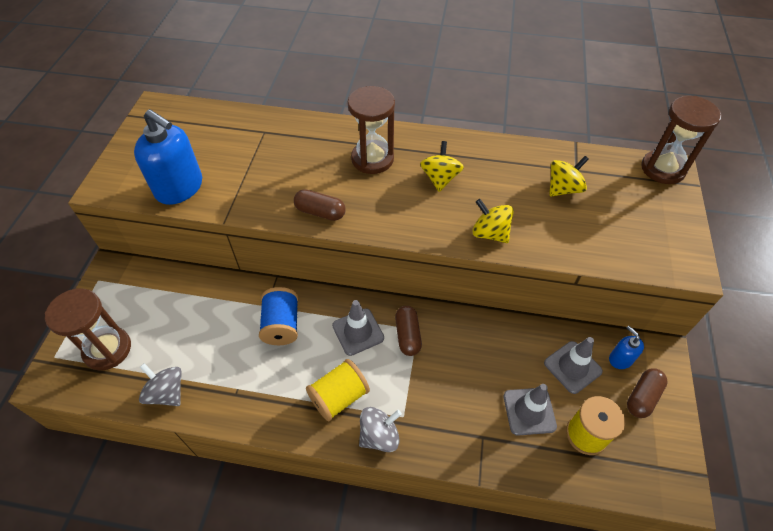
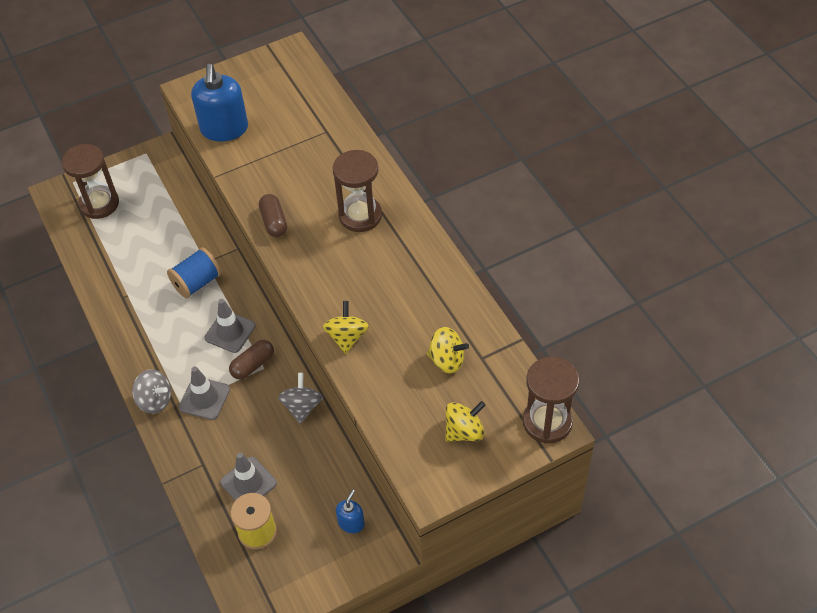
camera: 55 degrees right, 0 degrees up
grey spinning top [139,363,182,406] -> grey spinning top moved to [278,373,323,424]
yellow spool [306,359,370,422] -> none
yellow spinning top [420,141,464,192] -> yellow spinning top moved to [445,401,485,442]
grey traffic cone [544,337,603,394] -> grey traffic cone moved to [179,366,230,420]
brown capsule [627,368,668,418] -> none

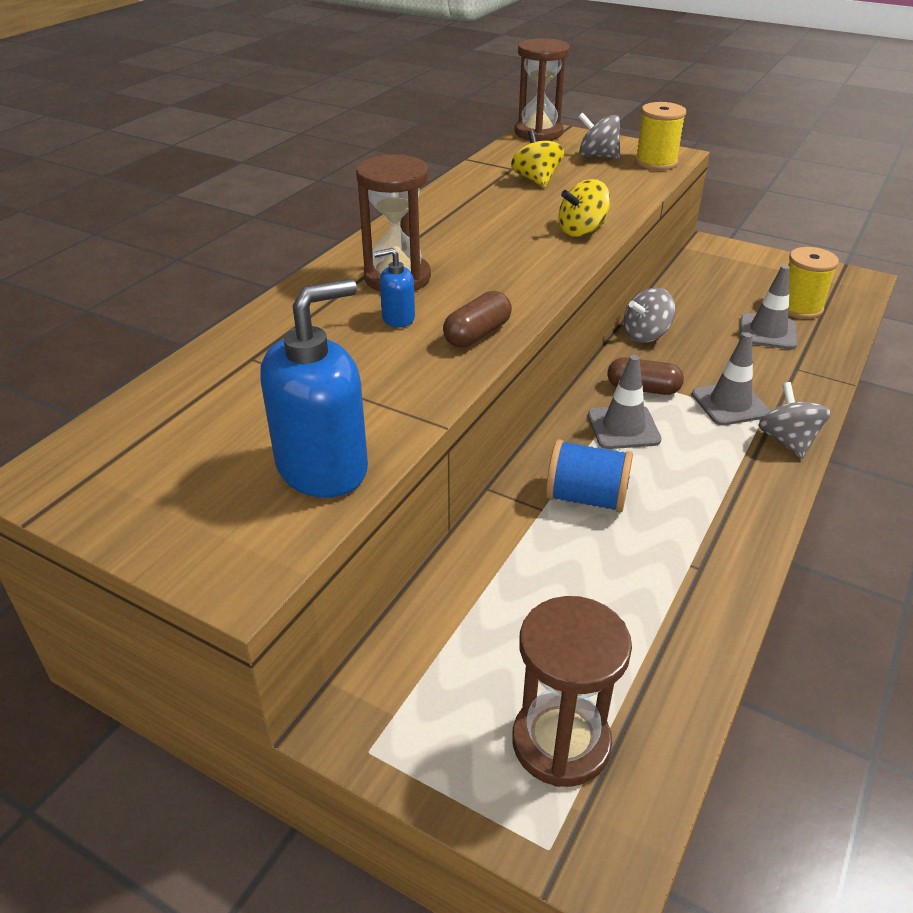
camera: 125 degrees left, 15 degrees down
blue soap dispenser [336,489,365,533] -> blue soap dispenser moved to [374,248,415,328]
yellow spinning top [445,401,485,442] -> grey spinning top [578,112,620,159]
none -> yellow spool [635,102,686,170]

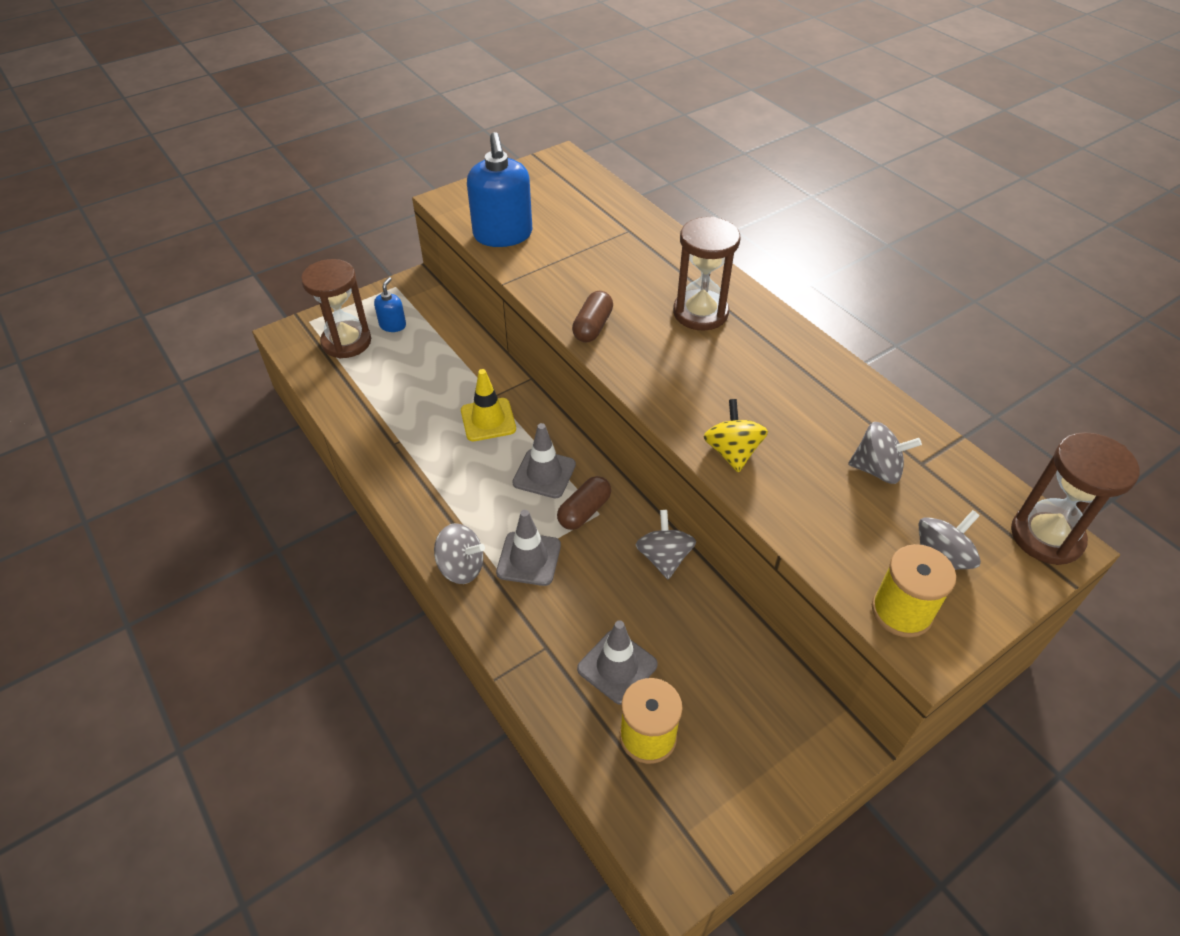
camera: 115 degrees right, 10 degrees up
blue soap dispenser [374,248,415,328] -> blue soap dispenser moved to [374,277,406,332]
brown capsule [443,291,512,348] -> brown capsule turned 45 degrees clockwise [572,291,613,343]
yellow spinning top [511,130,564,188] -> grey spinning top [848,422,922,484]
blue spool [546,439,633,513] -> yellow traffic cone [461,369,516,441]

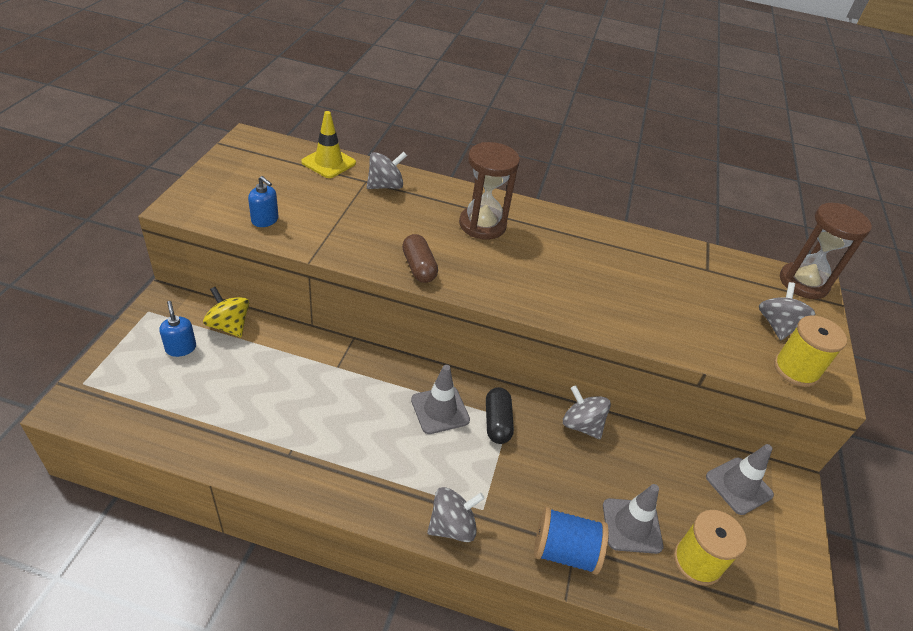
camera: 45 degrees left, 5 degrees down
brown hourglass [301,259,371,359] -> none
yellow traffic cone [461,369,516,441] -> yellow traffic cone moved to [301,111,356,178]
blue soap dispenser [467,132,532,247] -> blue soap dispenser [248,176,279,227], size x0.48
grey traffic cone [496,510,561,586] -> grey traffic cone moved to [706,444,774,515]
brown capsule [557,476,611,530] -> black capsule [486,387,514,444]
yellow spinning top [703,399,768,473] -> yellow spinning top moved to [203,287,249,337]
grey spinning top [848,422,922,484] -> grey spinning top moved to [367,152,407,189]
none -> blue spool [534,507,609,575]

